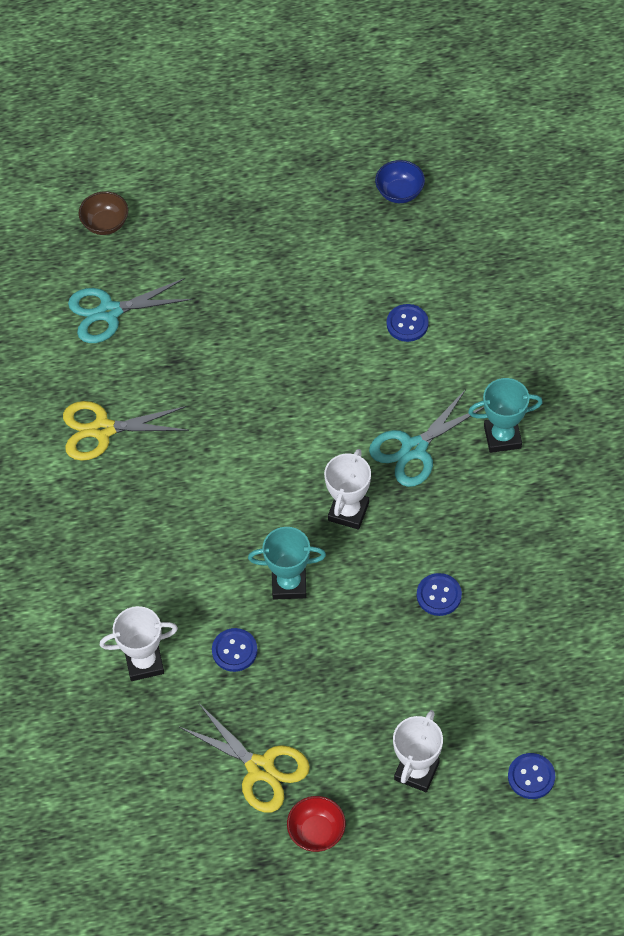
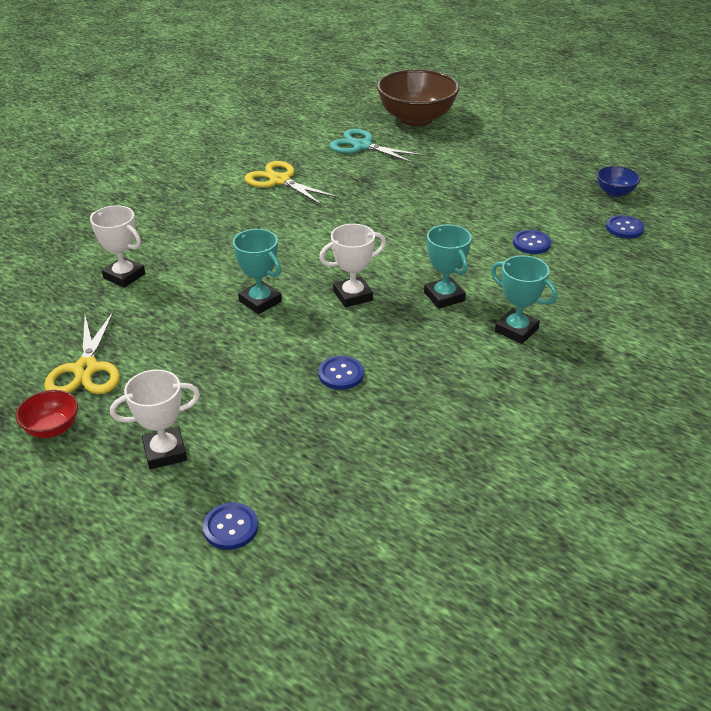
camera: 45 degrees right, 20 degrees down
brown bowl [79,192,128,235] -> brown bowl [377,69,459,127], size x2.19
blue button [212,628,257,672] -> blue button moved to [606,215,644,239]
turquoise scissors [369,389,484,487] -> turquoise trophy [424,224,472,309]

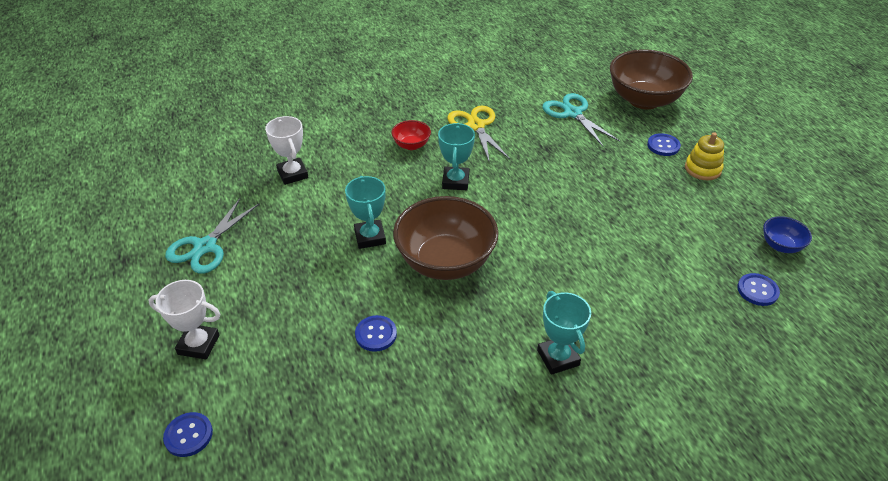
camera: 30 degrees right, 5 degrees up
red bowl [15,390,78,438] -> red bowl moved to [391,120,431,150]
yellow scissors [44,311,120,394] -> turquoise scissors [165,197,260,274]
white trophy [319,224,386,308] -> brown bowl [393,196,499,280]
turquoise trophy [424,224,472,309] -> turquoise trophy moved to [438,123,475,190]
blue button [513,230,551,254] -> blue button moved to [647,133,681,156]
none -> yellow stacking toy [685,132,724,180]

